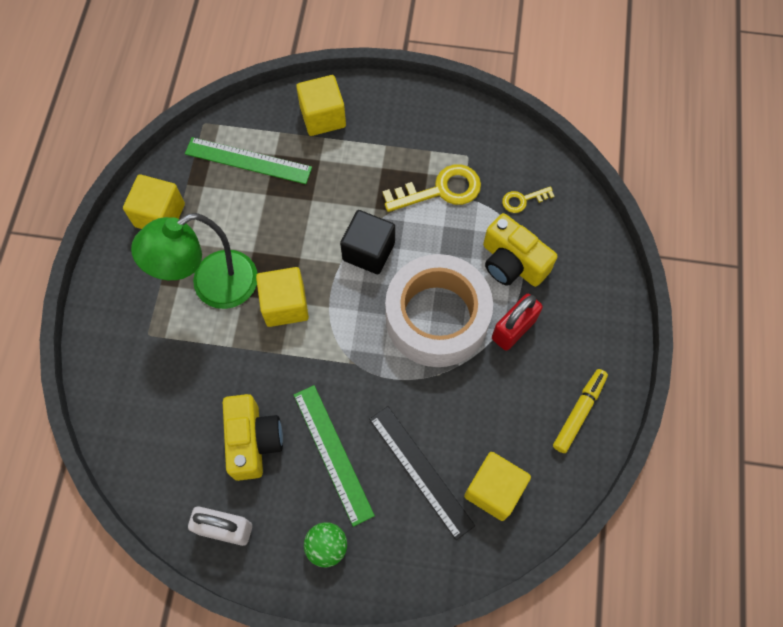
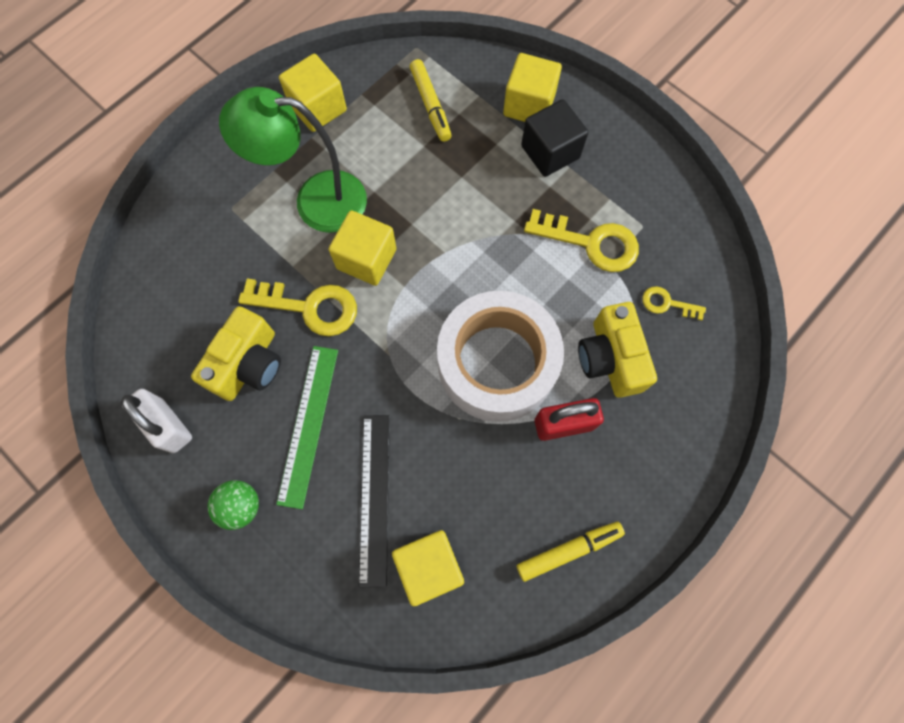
camera: 35 degrees right, 5 degrees up
green ruler [185,137,312,184] -> yellow marker [410,59,452,142]
black cube [340,210,395,274] -> black cube moved to [521,99,588,177]
none -> yellow key [238,279,357,336]

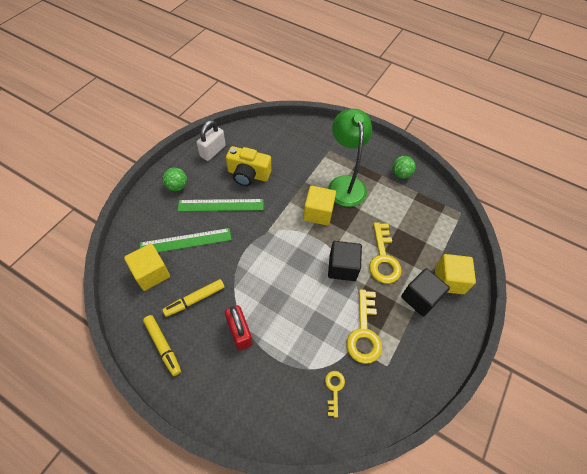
camera: 75 degrees right, 15 degrees down
yellow key [238,279,357,336] -> yellow key moved to [369,222,402,284]
yellow cube [279,54,347,132] -> green ball [392,156,416,179]
black ruler [359,415,390,587] -> green ruler [140,228,231,252]
yellow marker [410,59,452,142] -> yellow marker moved to [162,279,225,317]
white tape [437,291,564,422] -> none
yellow camera [578,302,657,398] -> none
none -> black cube [328,241,362,281]

